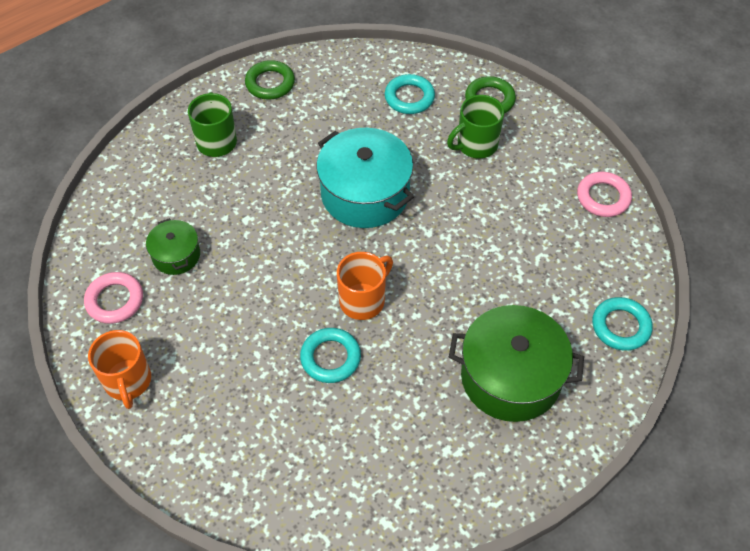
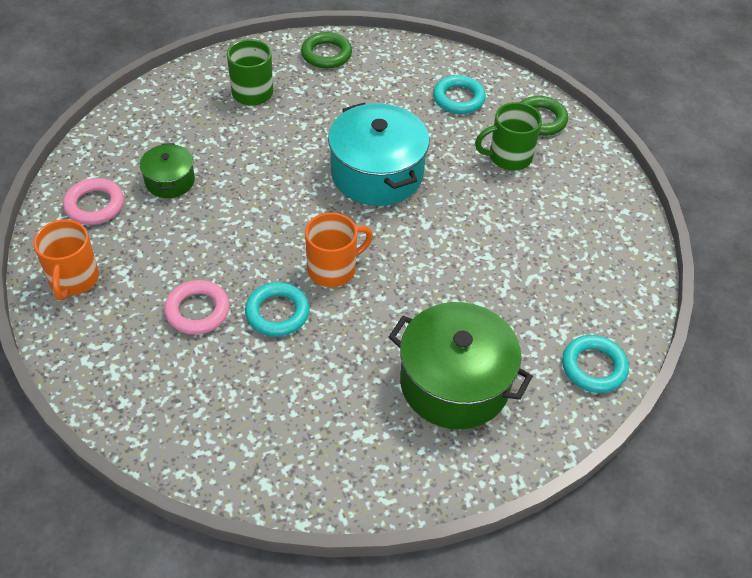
camera: 15 degrees right, 5 degrees down
pink ring [577,172,632,217] -> pink ring moved to [164,280,230,335]

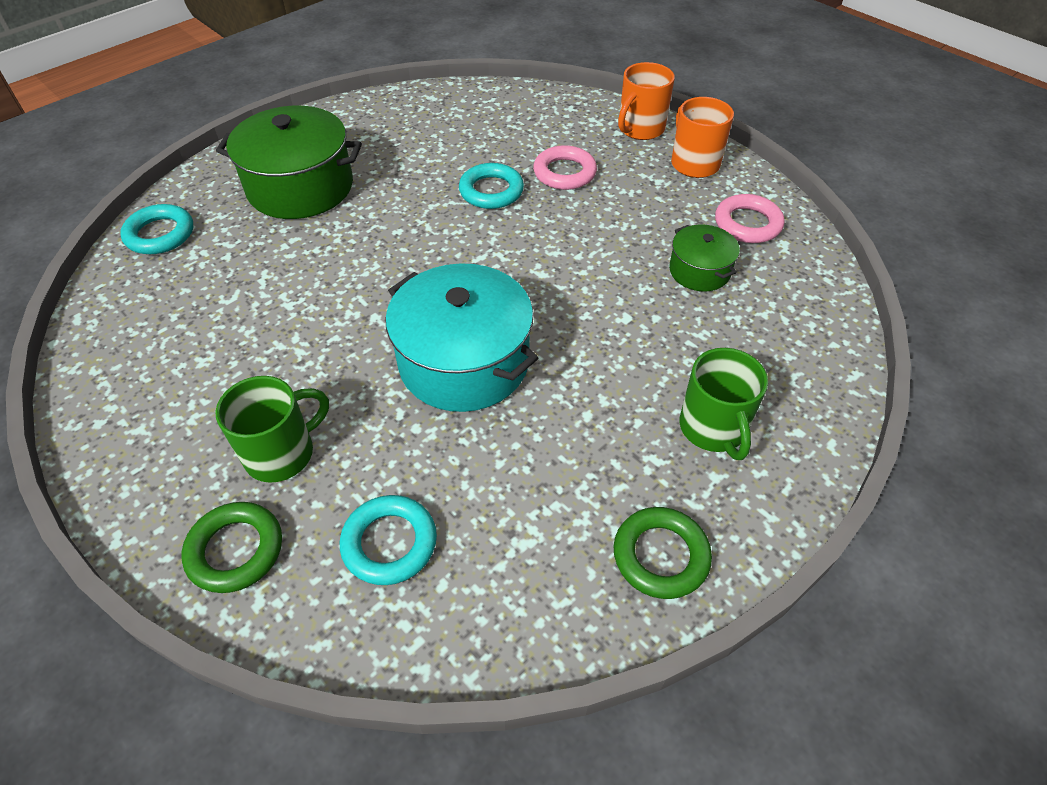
camera: 160 degrees right, 0 degrees up
orange mug [305,212,373,287] -> orange mug moved to [618,62,675,140]

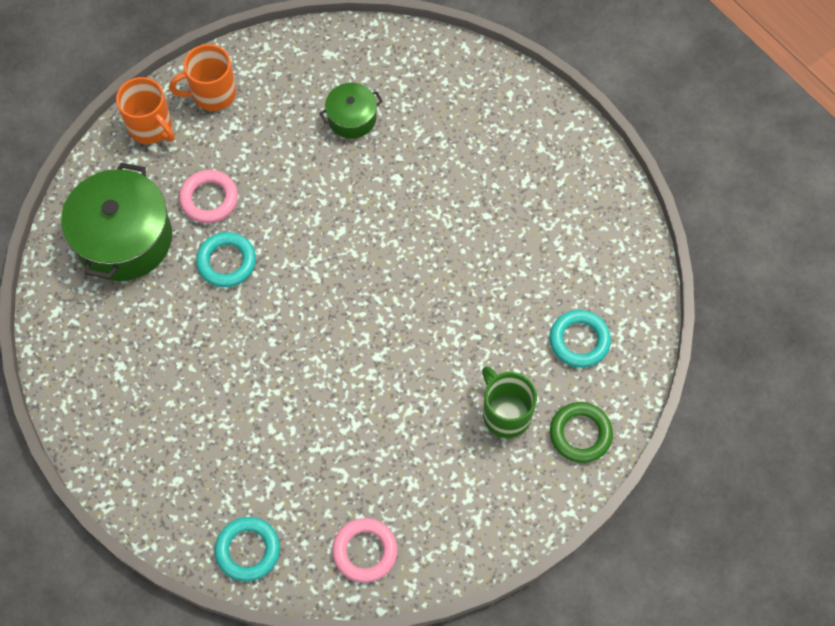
camera: 85 degrees left, 15 degrees up
green pot [216,106,362,219] -> green pot moved to [61,163,172,281]
turquoise pot [385,263,538,412] -> none
green ring [614,507,712,599] -> none
green mug [680,348,768,460] -> none
pink ring [715,194,784,243] -> pink ring moved to [332,518,398,583]

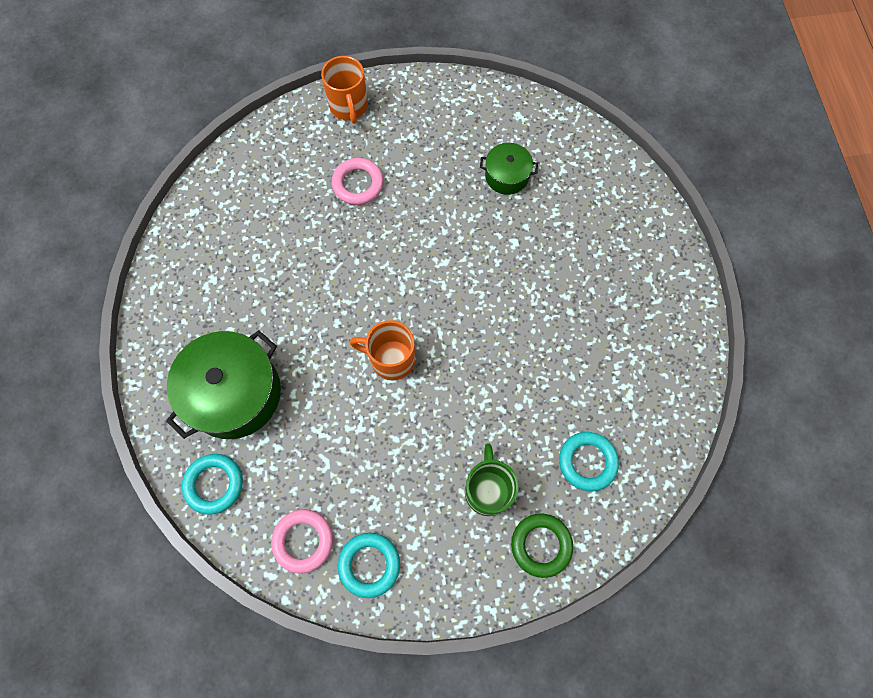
camera: 30 degrees right, 5 degrees up
green pot [61,163,172,281] -> green pot moved to [166,330,281,439]
orange mug [169,44,236,111] -> orange mug moved to [350,320,415,381]
turquoise ring [196,232,256,287] -> turquoise ring moved to [338,533,400,598]

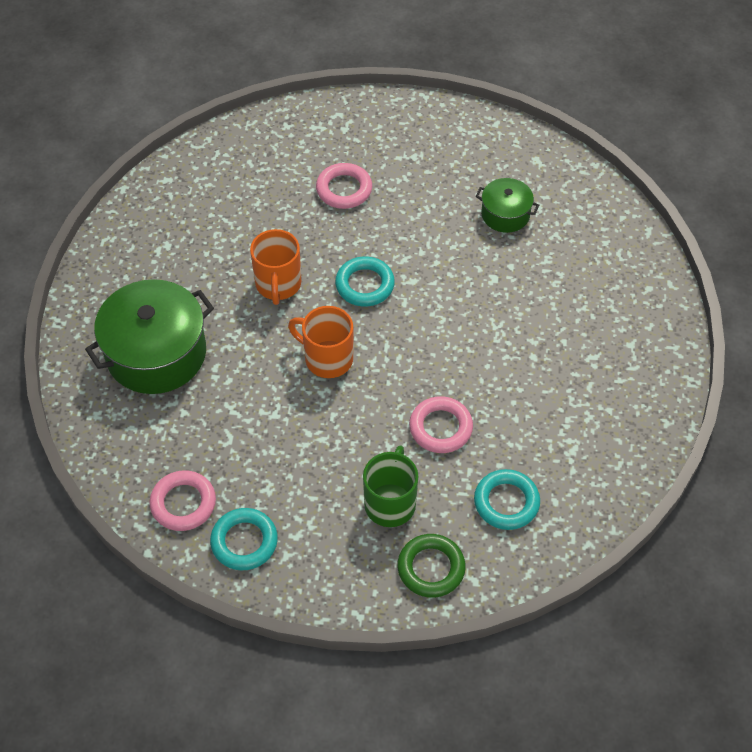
camera: 15 degrees right, 15 degrees down
turquoise ring [182,454,243,515] -> turquoise ring moved to [335,257,395,306]
orange mug [321,56,368,124] -> orange mug moved to [250,229,301,305]
none -> pink ring [409,396,473,453]

